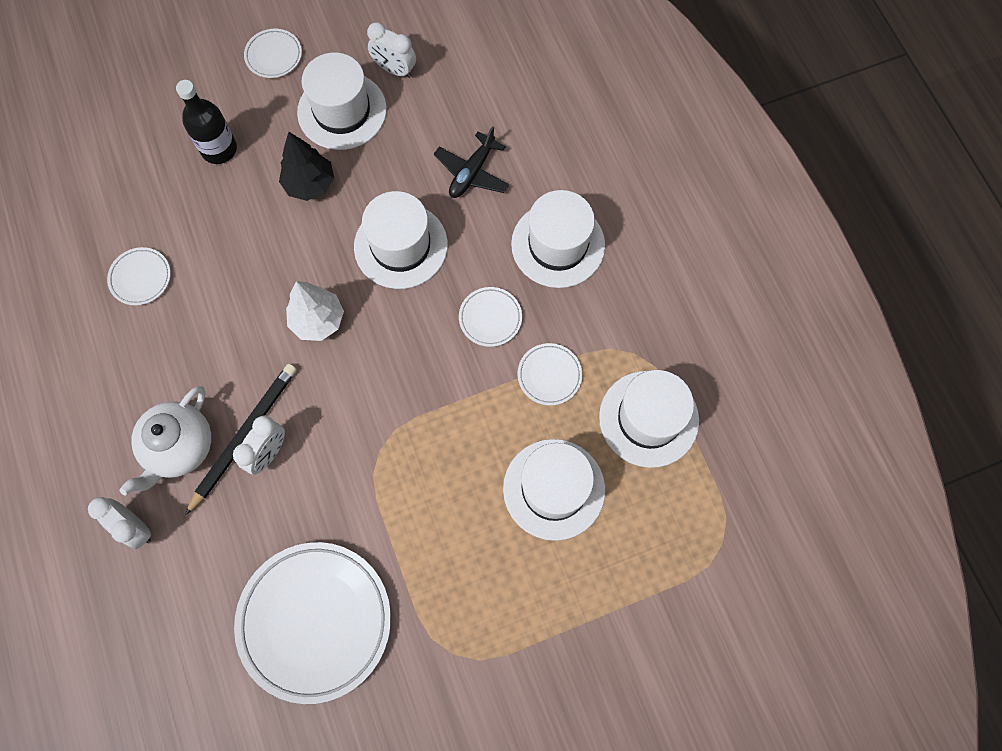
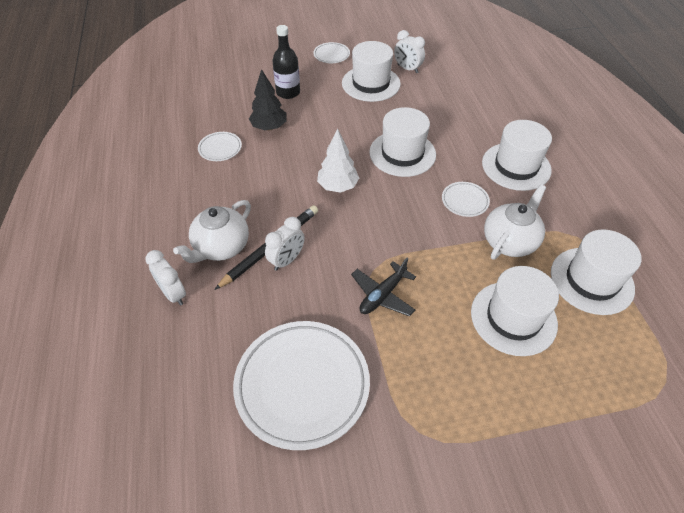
camera: 10 degrees right, 20 degrees down
black tree [279,132,334,201] -> black tree moved to [249,69,287,131]
black plane [434,126,509,198] -> black plane moved to [351,258,416,317]
white plate [518,343,582,405] -> white teapot [484,184,546,260]

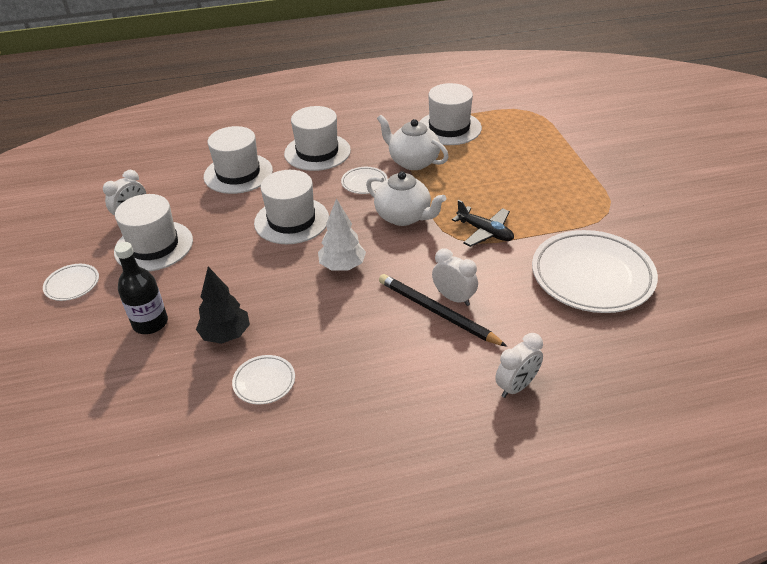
camera: 90 degrees left, 10 degrees down
white teapot [173,200,251,263] -> white teapot moved to [366,171,446,226]
white hat [471,266,559,356] -> white hat moved to [204,126,273,194]

